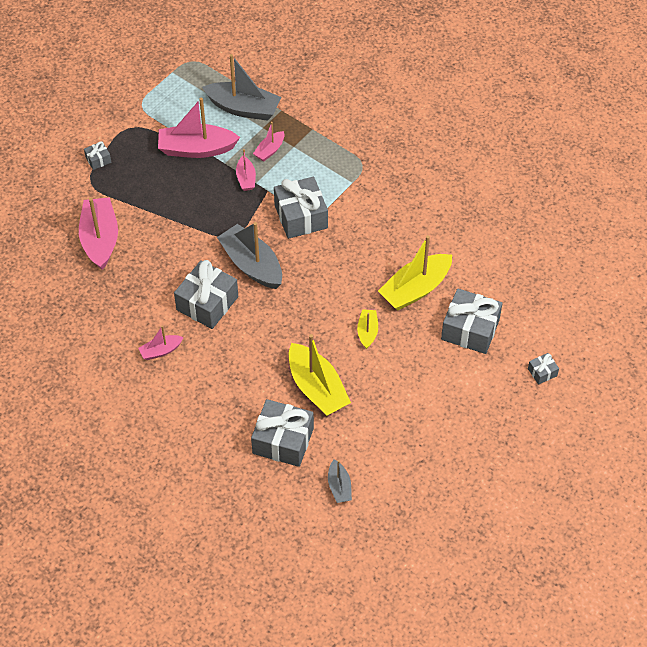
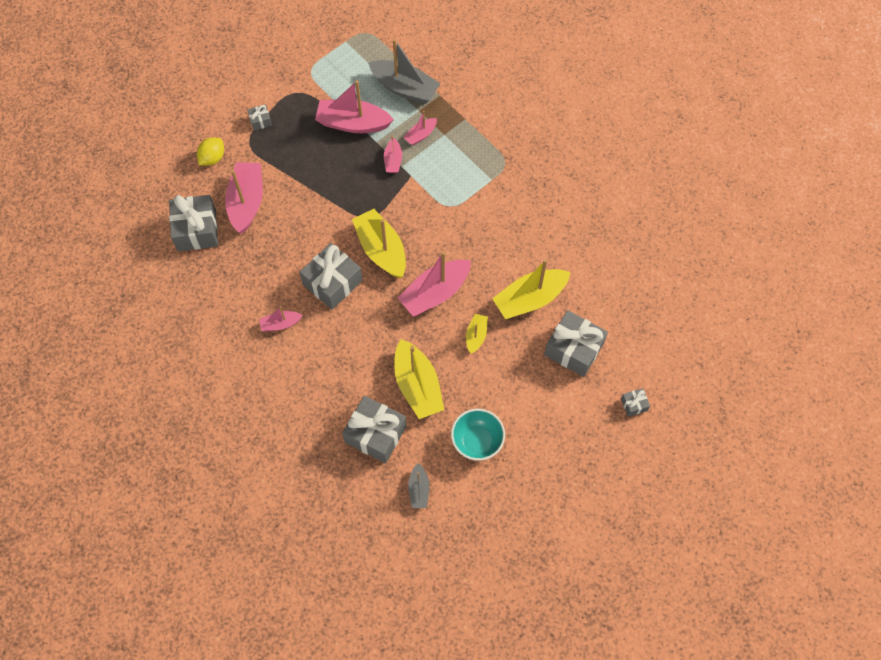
camera: 10 degrees right, 10 degrees up
grey boat [217,222,282,289] -> yellow boat [352,209,406,278]
grey gift [274,177,328,239] -> grey gift moved to [169,195,218,251]
none -> yellow lemon [197,138,224,166]
none -> pink boat [398,251,471,317]
none -> turquoise bowl [451,409,505,461]

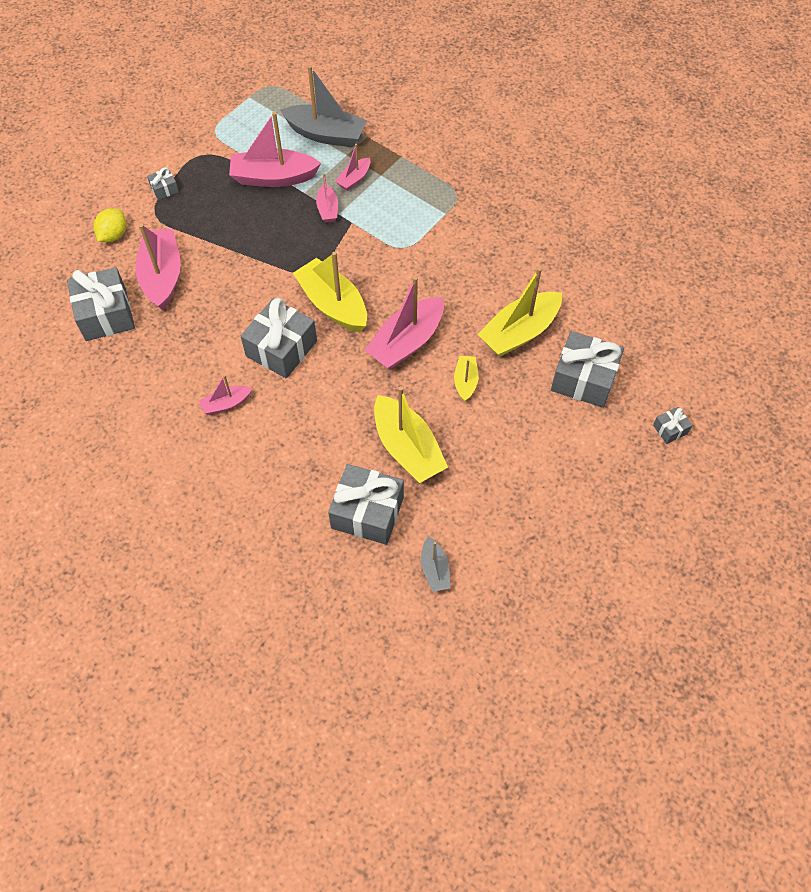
camera: 10 degrees left, 5 degrees down
turquoise bowl [451,409,505,461] -> none

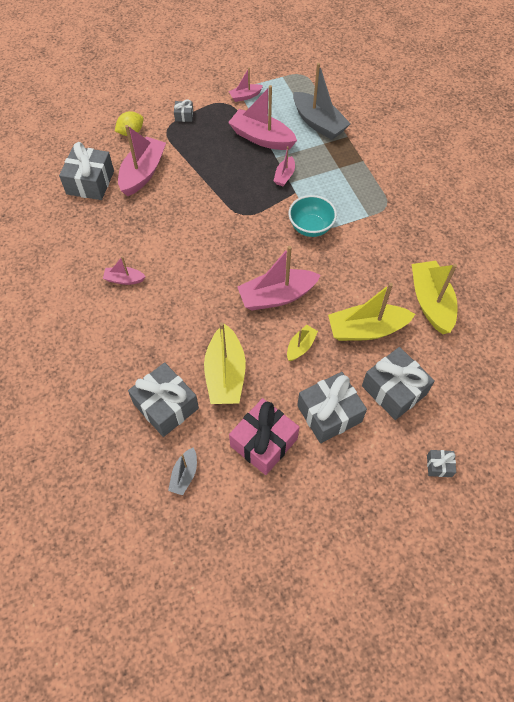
camera: 30 degrees right, 0 degrees up
grey gift [241,298,317,378] -> grey gift moved to [297,372,367,443]
yellow boat [293,252,367,332] -> yellow boat moved to [412,261,458,334]
pink boat [335,144,370,191] -> pink boat moved to [229,68,263,102]
none -> pink gift [229,398,299,475]
none -> turquoise bowl [289,195,337,237]

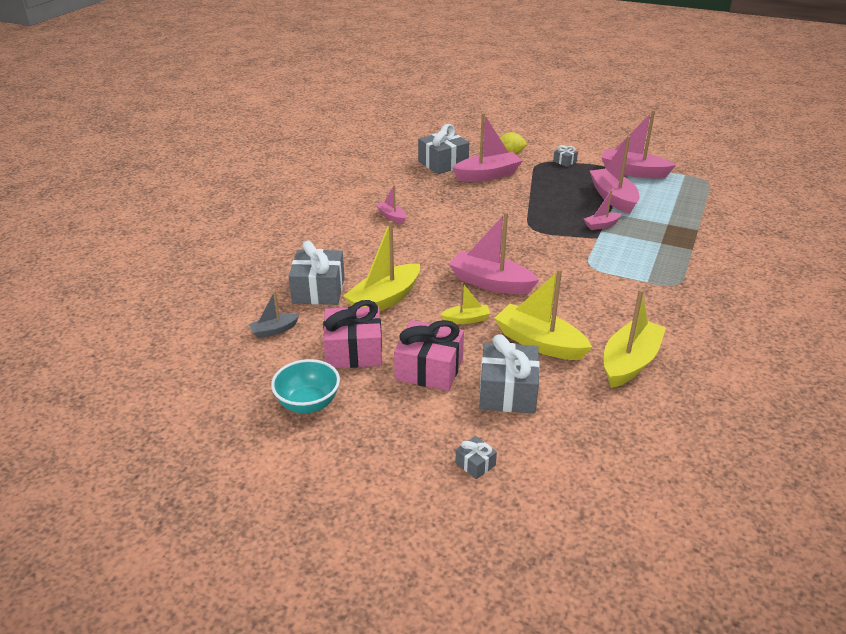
camera: 45 degrees right, 25 degrees down
pink boat [229,68,263,102] -> pink boat [601,110,676,179], size x1.94
turquoise bowl [289,195,337,237] -> turquoise bowl moved to [271,359,340,413]
grey boat [293,63,351,140] -> none
grey gift [297,372,367,443] -> pink gift [394,320,464,391]

